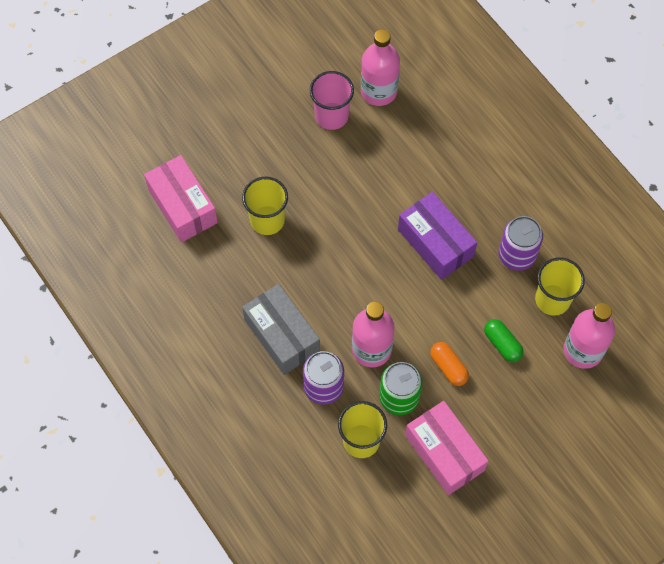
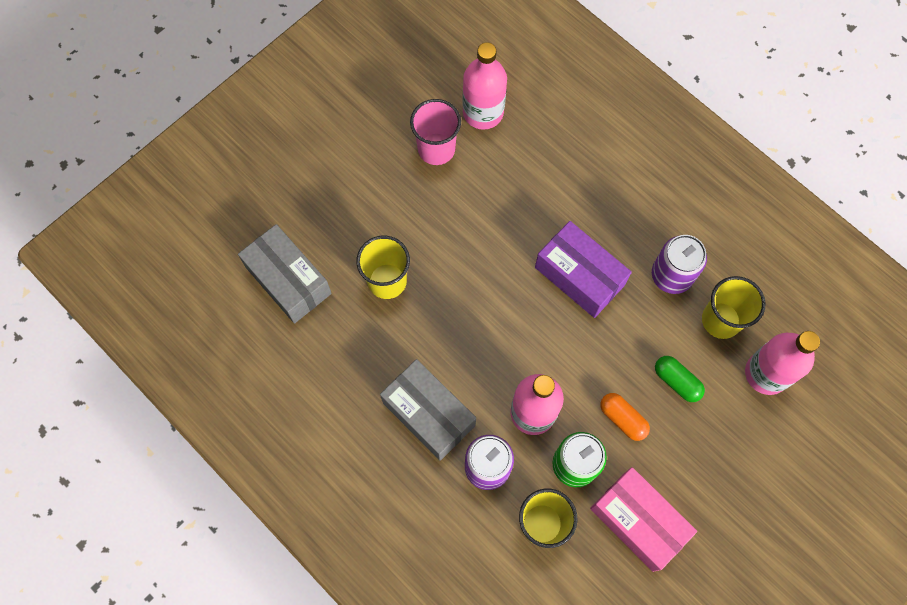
camera: 10 degrees left, 5 degrees up
pink box [144,155,218,243] -> grey box [238,224,332,324]

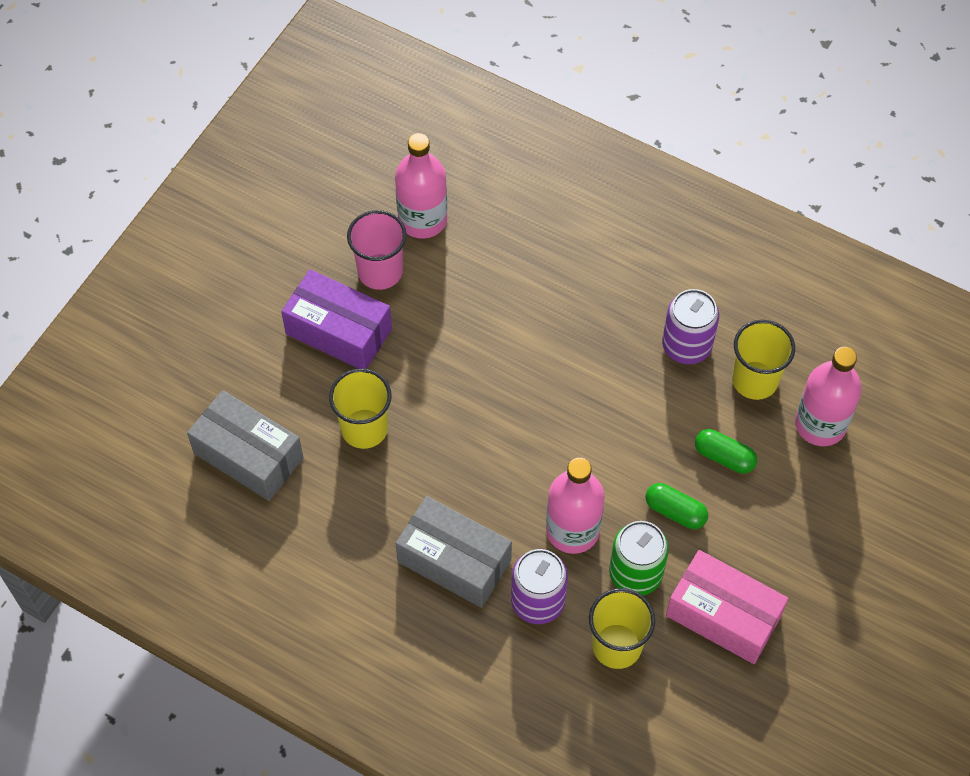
camera: 15 degrees left, 10 degrees down
purple box [535,221,632,318] -> purple box moved to [281,269,392,369]
orange capsule [600,393,650,441] -> green capsule [646,483,708,529]

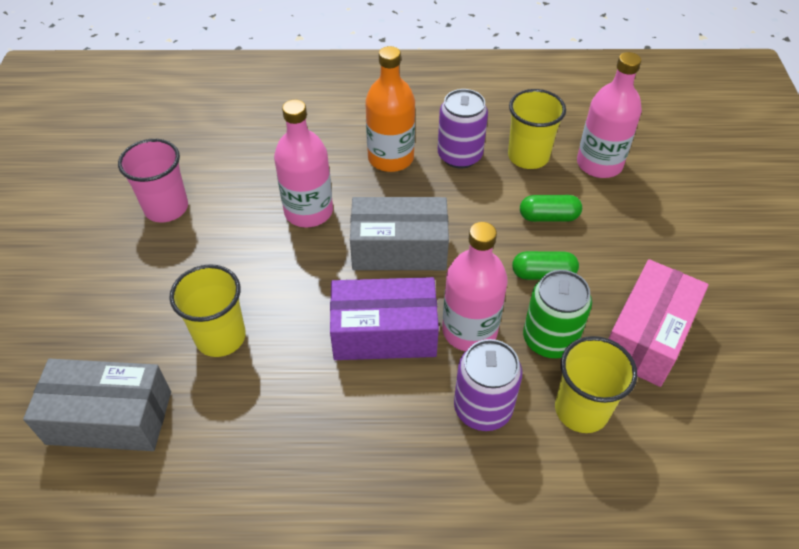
camera: 30 degrees left, 10 degrees down
purple box [281,269,392,369] -> purple box moved to [330,277,439,360]
pink bottle [395,133,447,239] -> pink bottle moved to [274,100,333,227]
grey box [396,496,512,608] -> grey box moved to [350,197,449,270]
pink box [666,550,789,664] -> pink box turned 60 degrees counterclockwise [609,259,709,387]
none -> orange bottle [365,46,415,172]

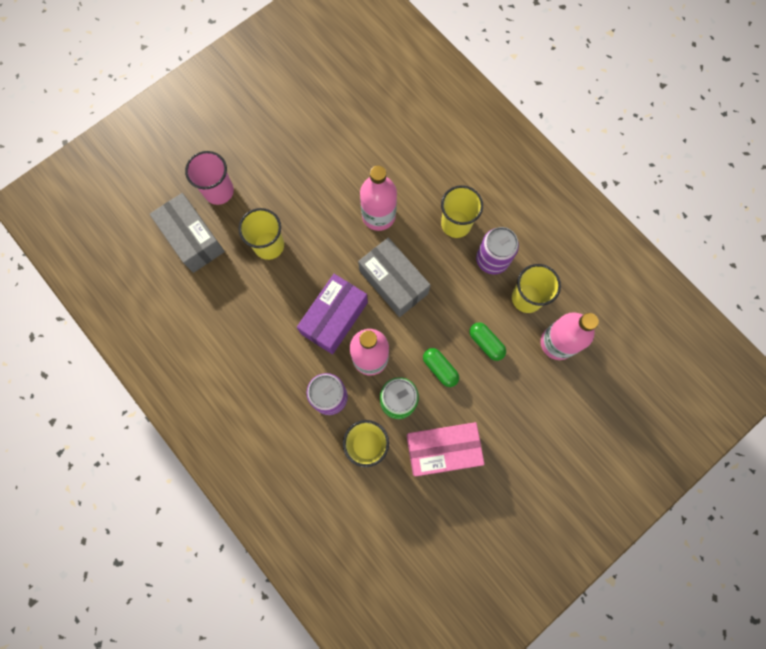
camera: 50 degrees right, 25 degrees up
pink cup [118,139,188,222] -> pink cup moved to [185,151,234,205]
purple box [330,277,439,360] -> purple box turned 75 degrees clockwise [297,274,368,354]
orange bottle [365,46,415,172] -> yellow cup [441,185,483,238]

